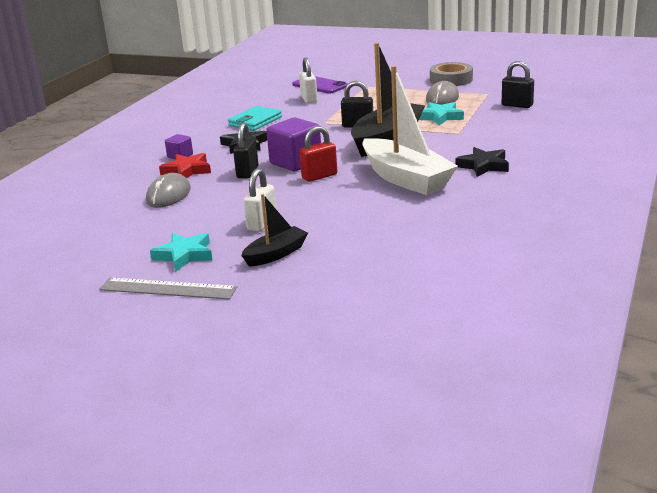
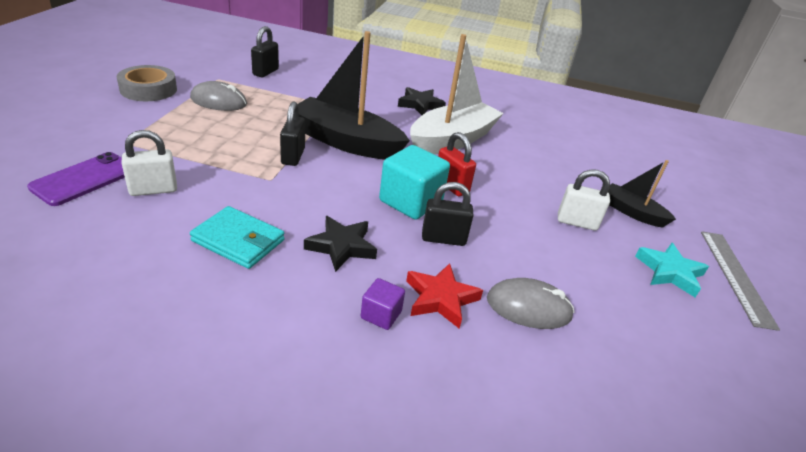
camera: 105 degrees left, 10 degrees up
purple cube [266,117,321,171] -> turquoise cube [379,145,450,220]
turquoise star [419,102,464,126] -> none

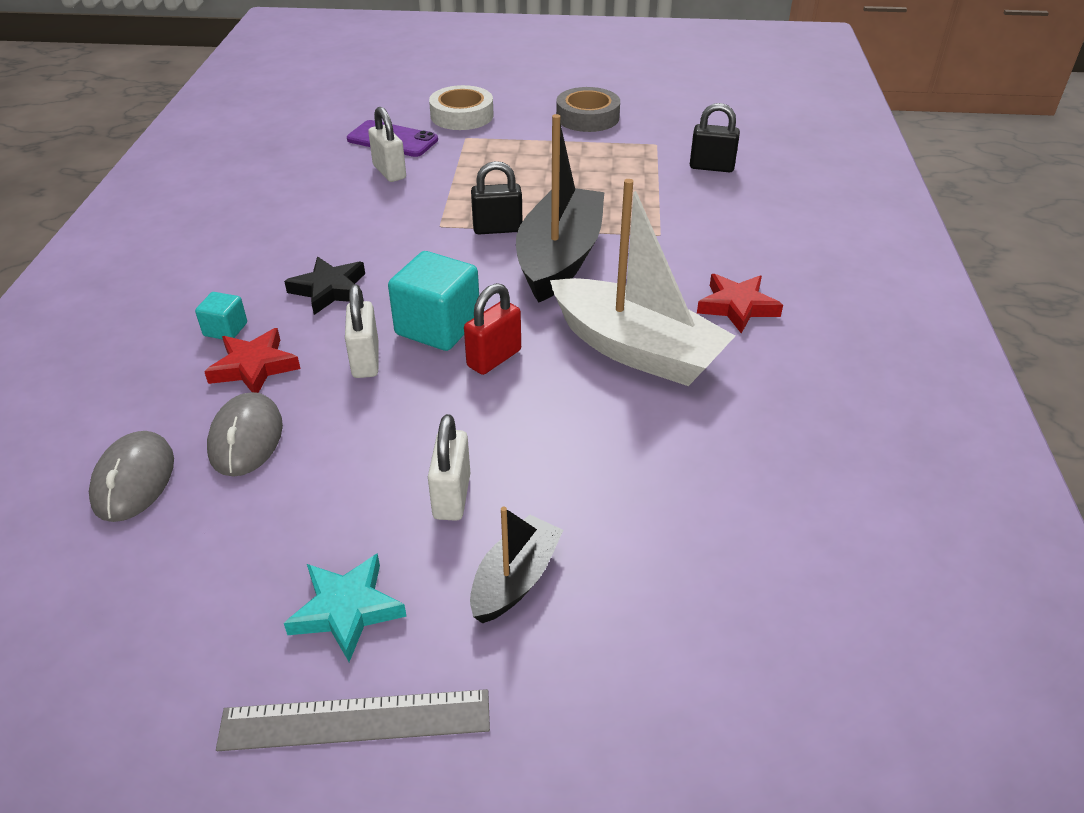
camera: 85 degrees right, 5 degrees up
grey mouse [190,81,247,111] -> grey mouse moved to [89,431,174,522]
turquoise wallet [190,206,285,269] -> none
purple cube [361,278,405,330] -> turquoise cube [195,292,247,339]
black star [398,87,446,115] -> red star [697,274,783,333]
black padlock [422,182,474,246] -> white padlock [345,284,379,378]
none -> white tape [429,85,494,130]

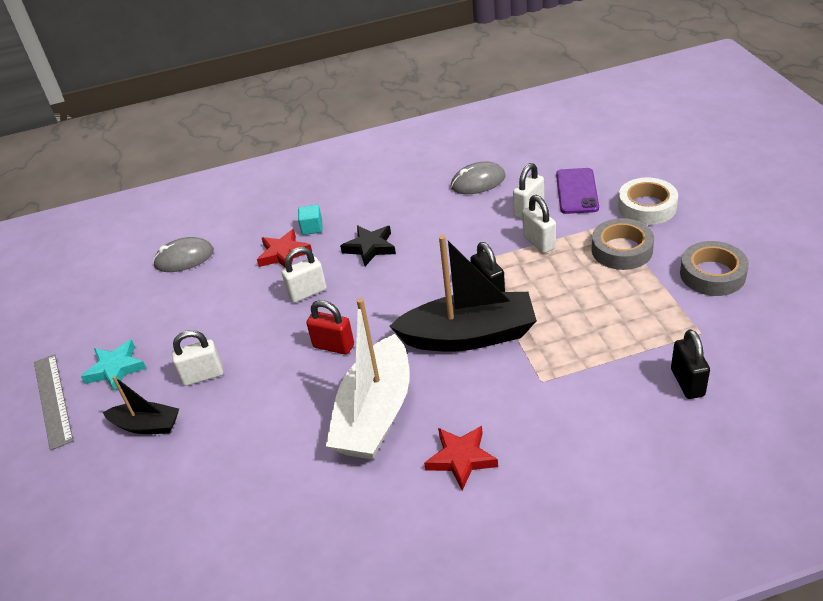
camera: 75 degrees right, 0 degrees up
grey mouse [207,392,283,477] -> grey mouse moved to [451,162,506,194]
turquoise cube [388,251,479,351] -> none
none -> white padlock [522,195,556,253]
none -> grey tape [591,218,654,270]

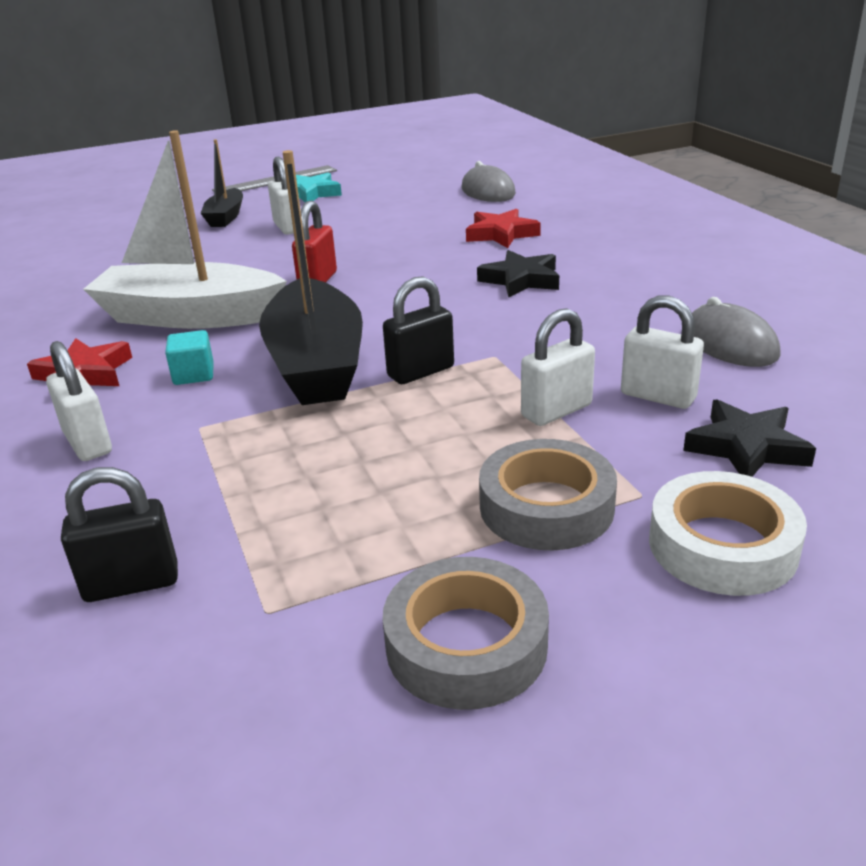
camera: 80 degrees right, 10 degrees down
white padlock [281,247,327,303] -> white padlock moved to [46,341,112,461]
turquoise cube [298,205,322,235] -> turquoise cube moved to [165,330,214,385]
purple phone [556,168,599,214] -> black star [683,399,816,477]

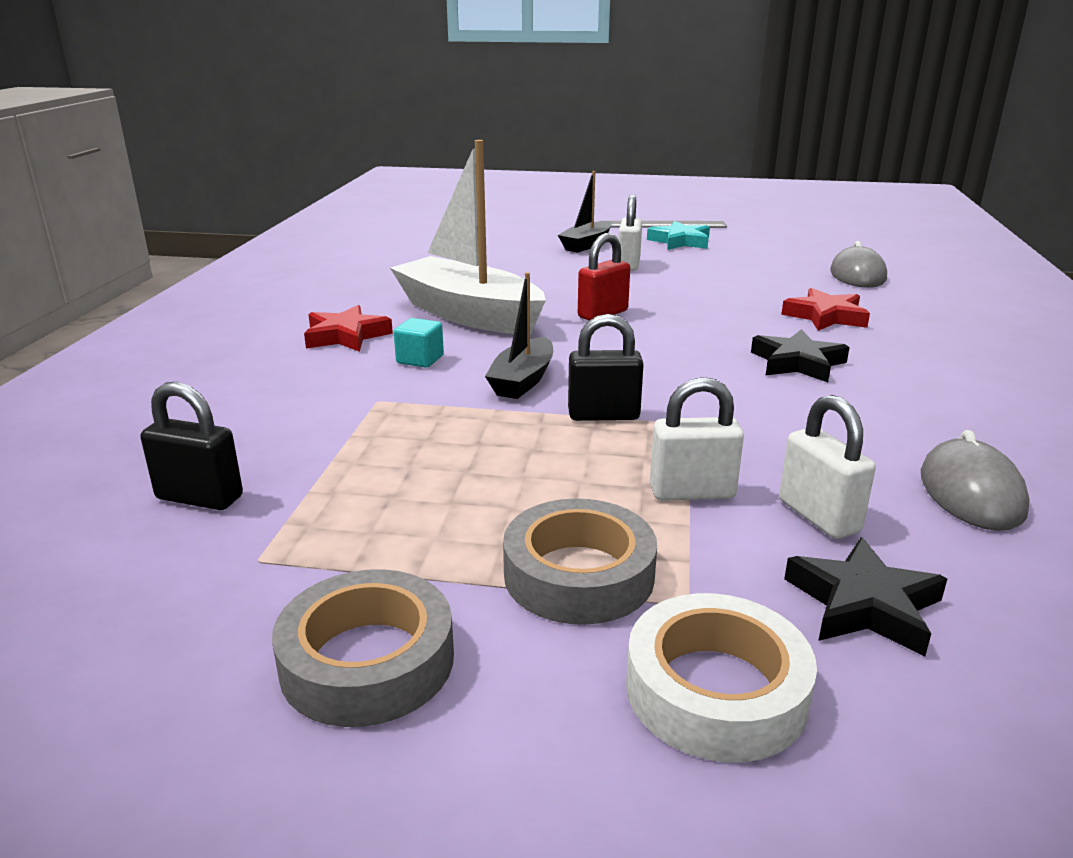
camera: 30 degrees right, 5 degrees down
white padlock [46,341,112,461] -> none
black boat [259,150,363,405] -> black boat [485,272,553,399], size x0.53

